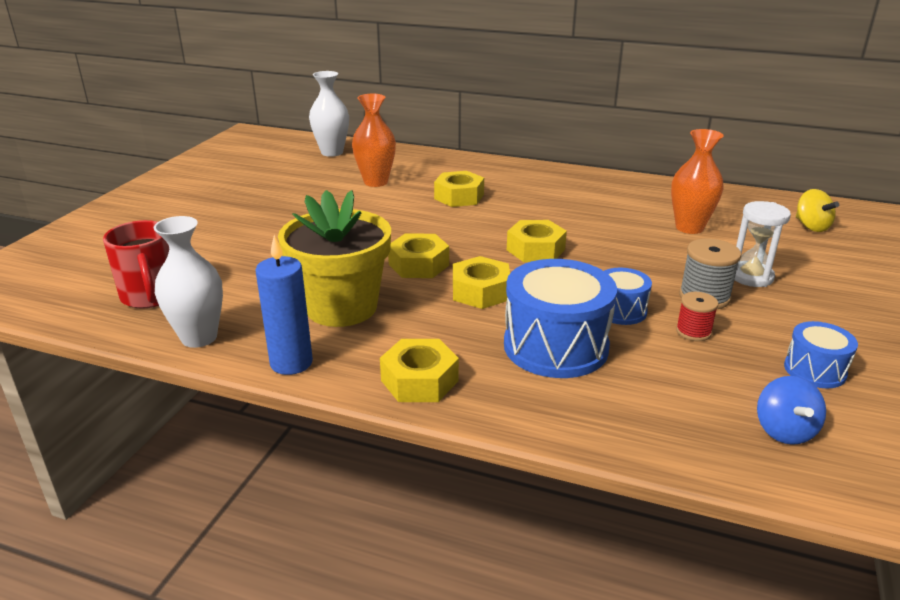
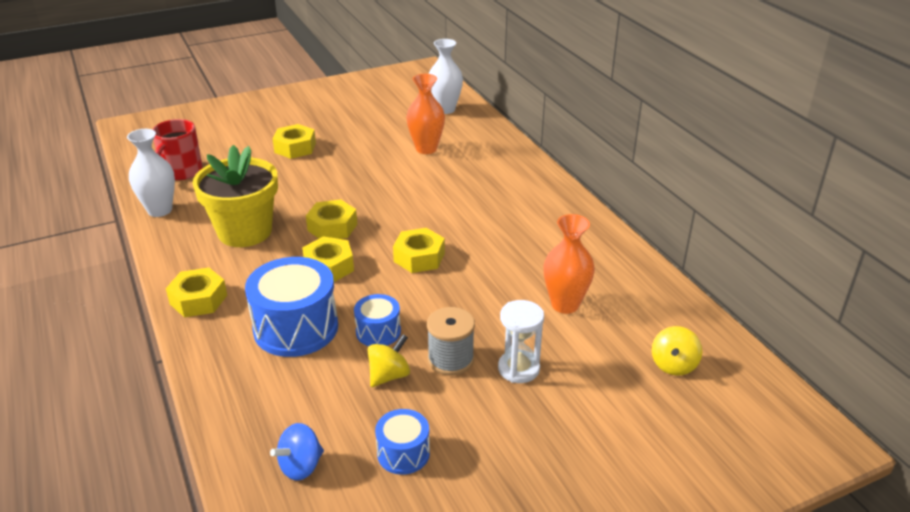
camera: 45 degrees right, 5 degrees up
blue candle [255,235,313,375] -> none
yellow nut [434,171,484,207] -> yellow nut moved to [273,124,316,159]
red spool [676,292,718,341] -> yellow spinning top [368,334,410,387]

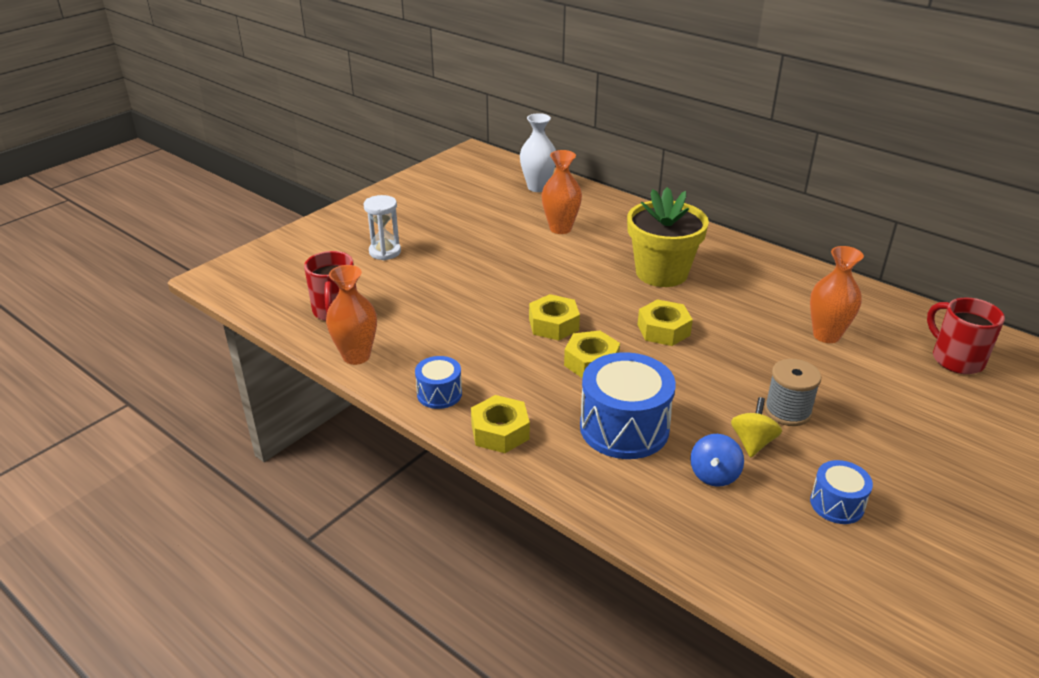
camera: 25 degrees left, 0 degrees up
white vase [127,129,175,217] -> orange vase [326,265,377,365]
yellow flower pot [192,145,278,247] -> yellow flower pot moved to [627,187,709,287]
blue spinning top [270,423,324,481] -> blue spinning top moved to [690,434,744,487]
yellow nut [273,124,316,159] -> none
blue drum [354,294,401,346] -> blue drum moved to [415,356,462,409]
white hourglass [498,300,544,383] -> white hourglass moved to [364,195,401,260]
yellow spinning top [652,326,702,376] -> red mug [927,298,1005,374]

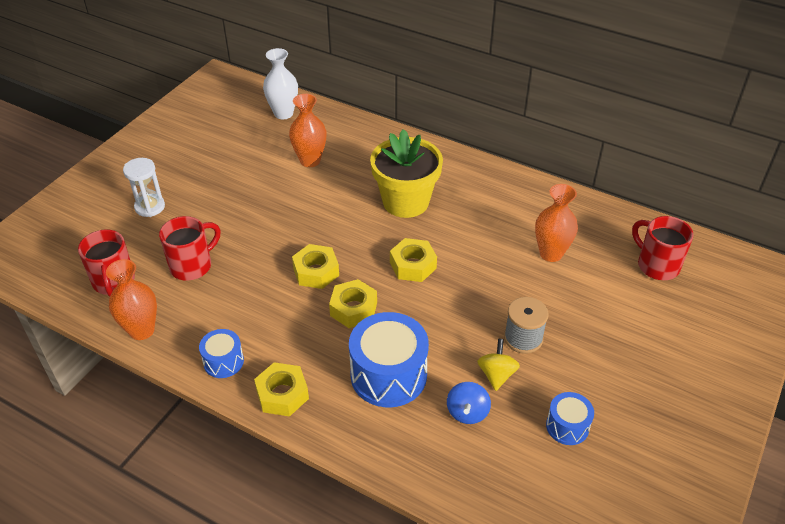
camera: 10 degrees left, 10 degrees up
none -> red mug [159,216,220,281]

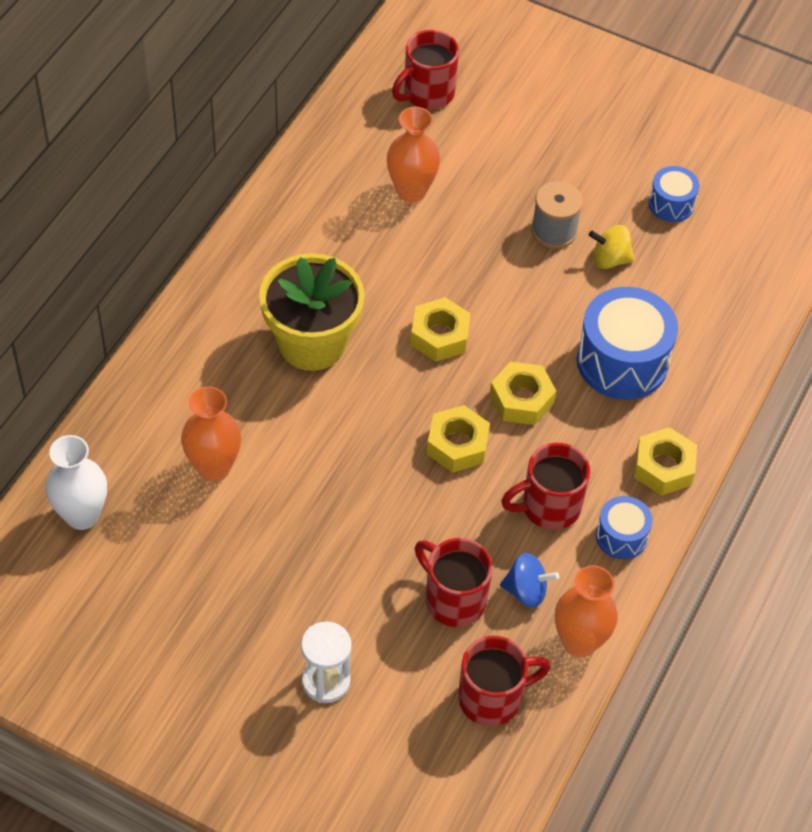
camera: 95 degrees left, 10 degrees up
blue spinning top [447,382,491,424] -> blue spinning top moved to [500,553,559,608]
none -> red mug [501,443,590,530]

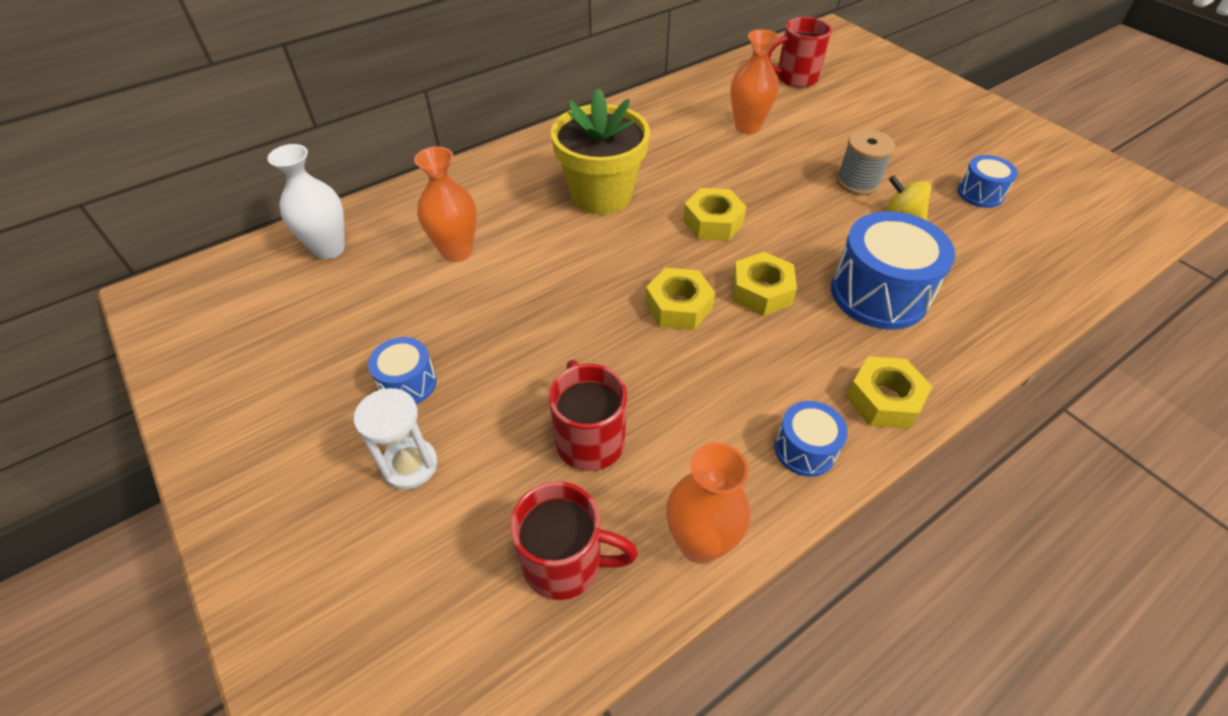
camera: 30 degrees right, 5 degrees down
blue spinning top [500,553,559,608] -> none
red mug [501,443,590,530] -> none
none -> blue drum [368,337,437,404]

